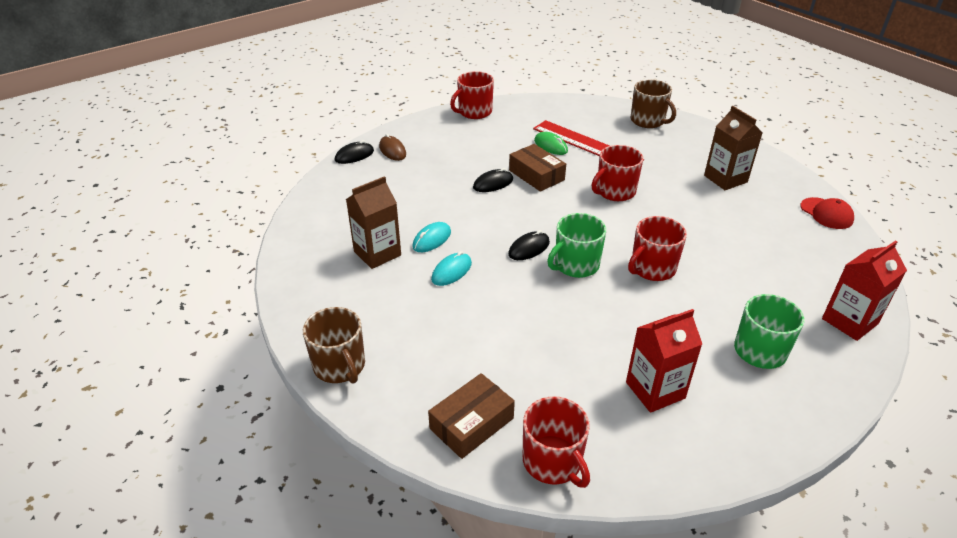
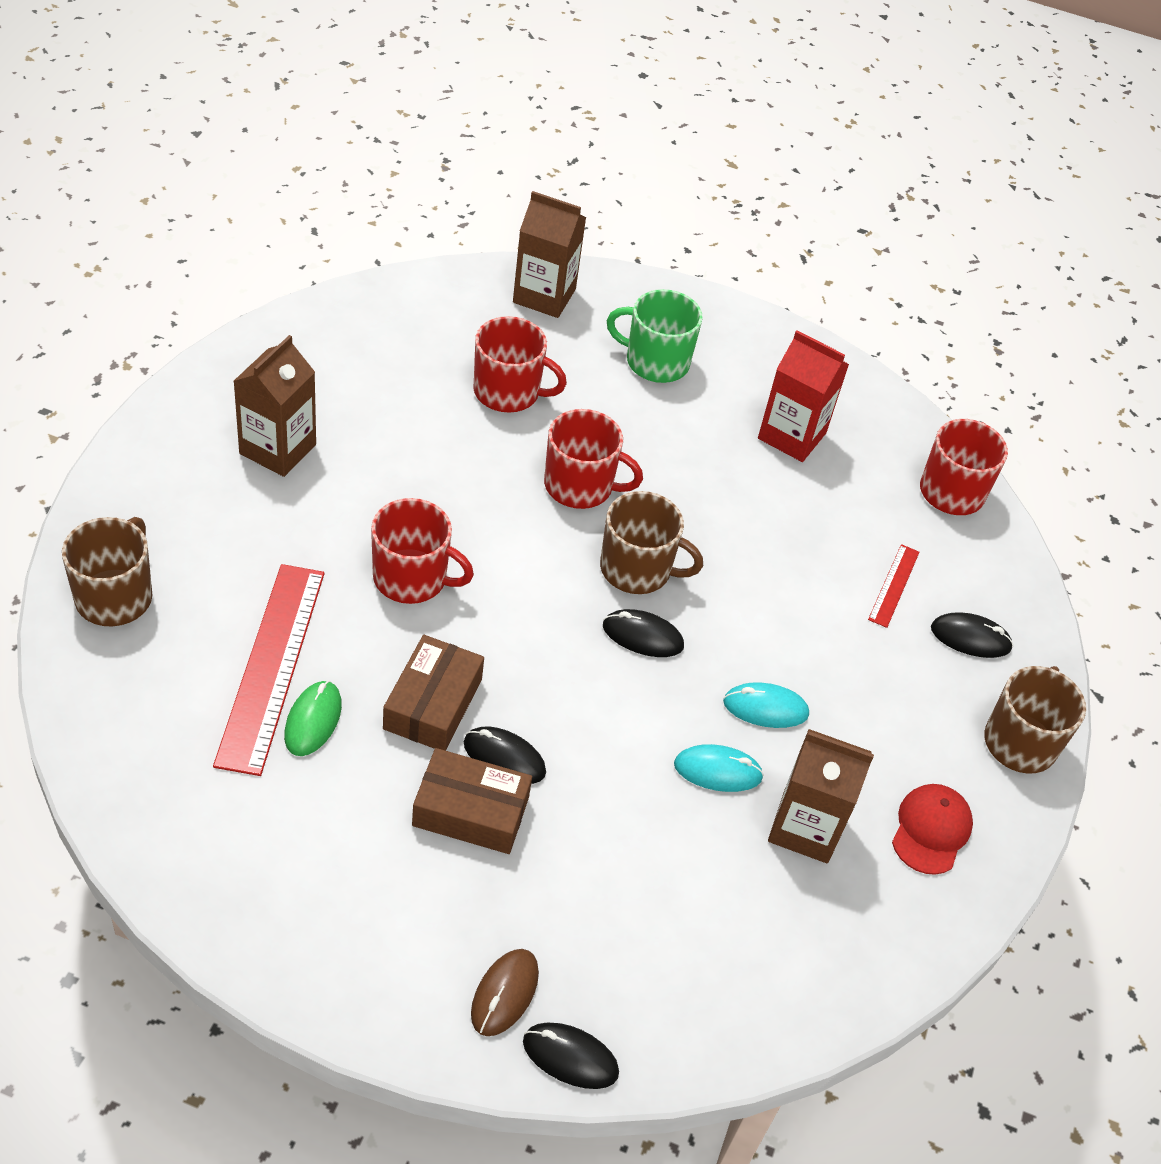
camera: 130 degrees left, 10 degrees up
brown box [428,373,515,459] -> brown box moved to [412,748,532,854]
red mug [450,71,494,119] -> red mug moved to [473,316,567,413]
green mug [547,213,606,278] -> brown mug [600,491,703,594]
red cap [800,197,854,229] -> red cap moved to [892,784,973,875]
red carton [822,240,907,341] -> brown carton [513,191,586,318]
none -> red ruler [868,544,919,628]
none -> black mouse [931,612,1013,658]

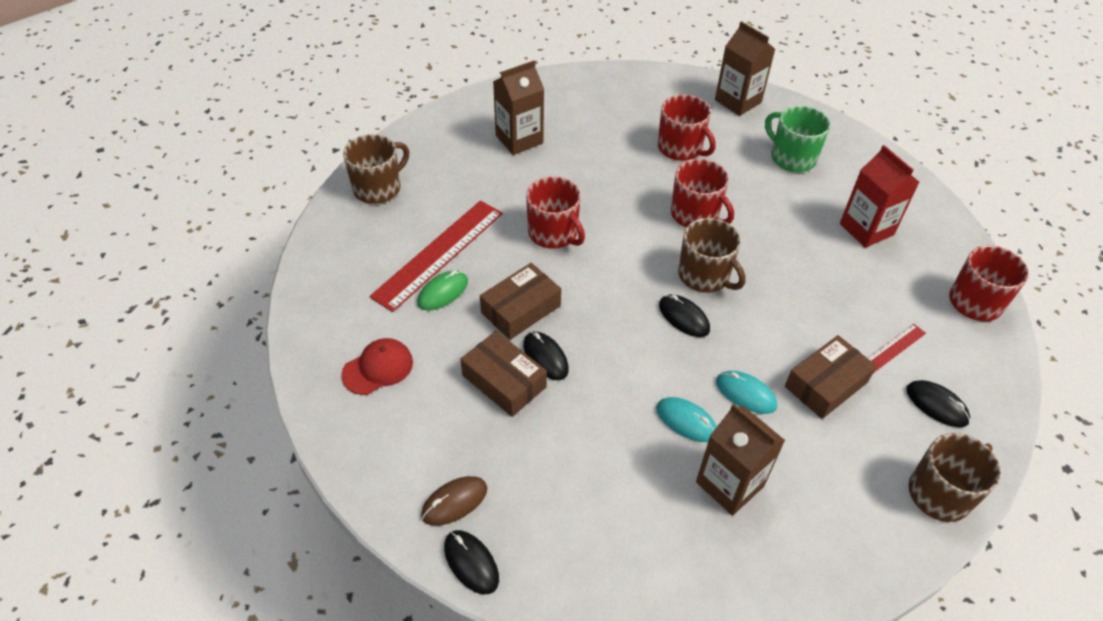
camera: 35 degrees right, 0 degrees up
red cap [892,784,973,875] -> red cap moved to [341,338,413,395]
none -> brown box [785,335,877,419]

